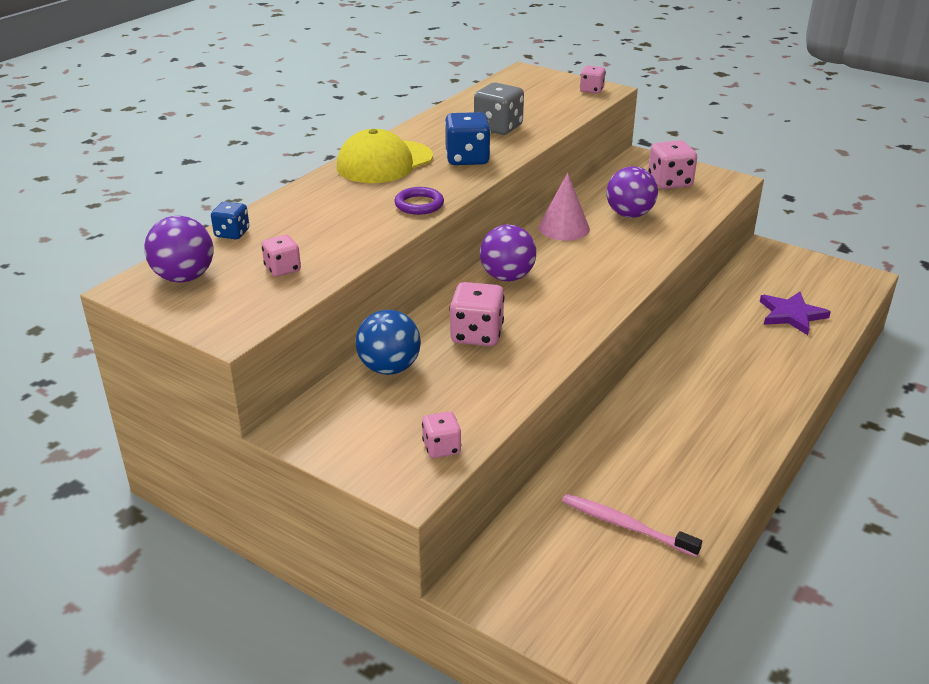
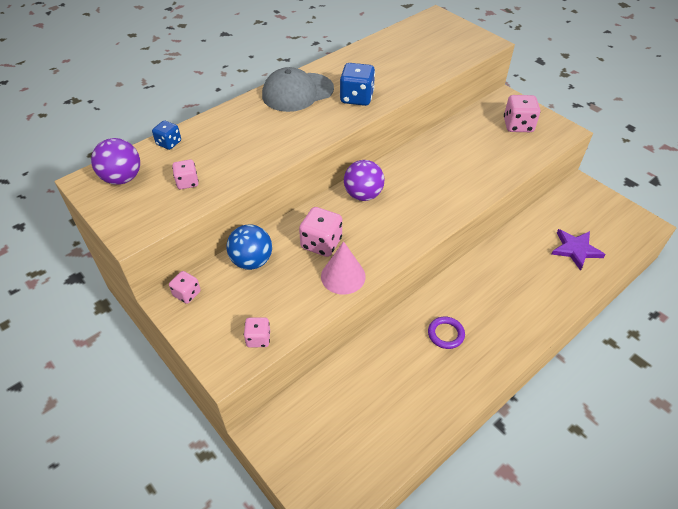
camera: 15 degrees right, 15 degrees up
yellow cap [337,129,433,183] -> grey cap [262,67,334,112]
purple ring [394,187,444,215] -> purple ring moved to [428,316,465,349]
grey dice [474,83,524,135] -> none
pink cone [539,173,590,241] -> pink cone moved to [321,241,366,295]
pink toothbrush [562,494,702,557] -> none
pink dice [580,66,606,93] -> pink dice moved to [169,271,201,304]
purple ball [607,166,658,218] -> none

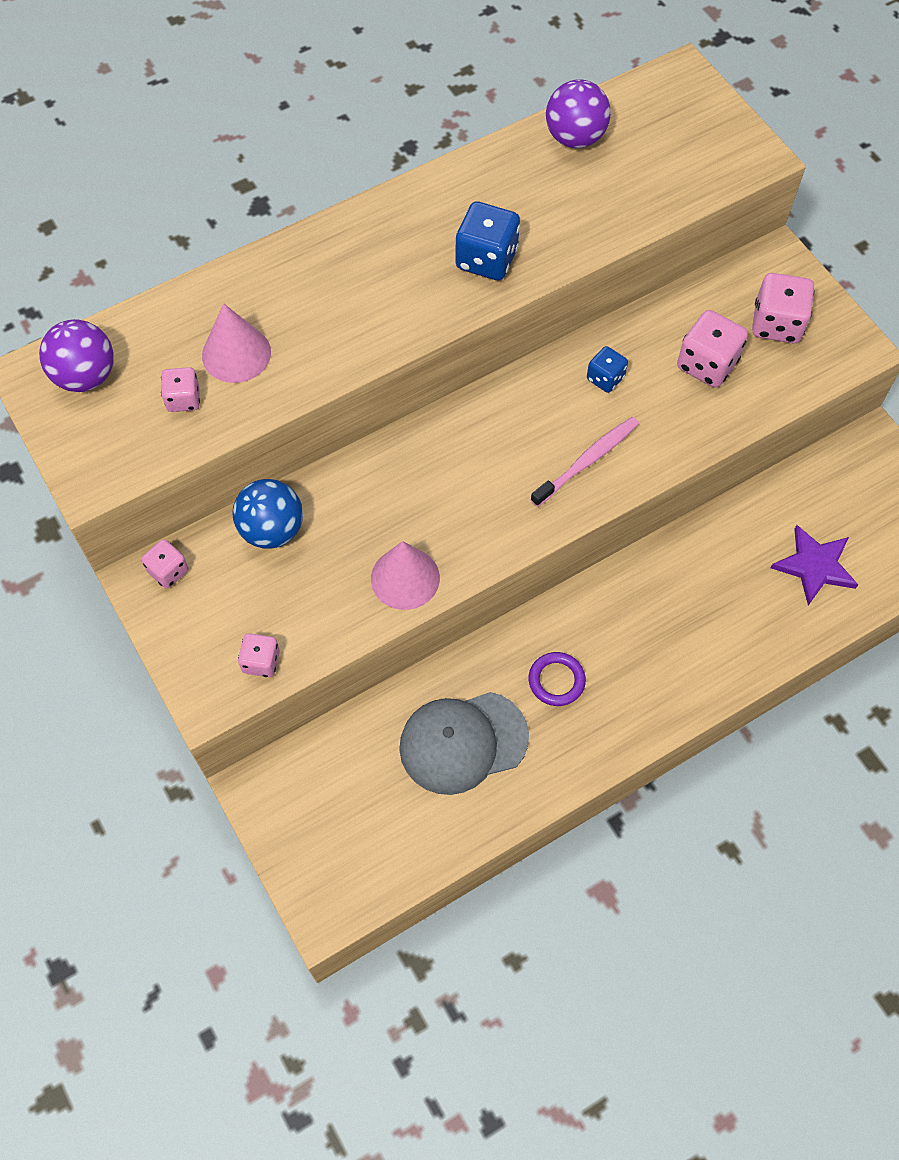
camera: 10 degrees right, 15 degrees up
blue dice [152,120,181,150] -> blue dice moved to [587,346,628,393]
grey cap [262,67,334,112] -> grey cap moved to [399,692,529,795]
pink dice [299,207,342,257] -> pink dice moved to [677,310,748,388]
purple ball [344,160,384,201] -> purple ball moved to [546,79,611,148]
none -> pink cone [202,303,271,383]
none -> pink toothbrush [530,417,639,507]

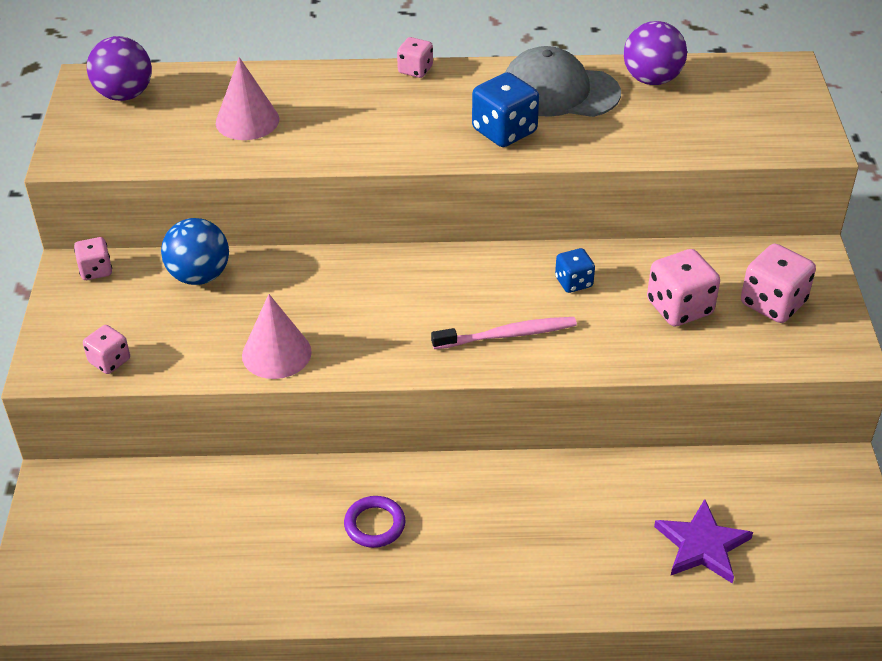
camera: 30 degrees right, 20 degrees down
pink dice [161,367,200,412] -> pink dice moved to [397,37,433,78]
grey cap [399,692,529,795] -> grey cap moved to [505,46,621,117]

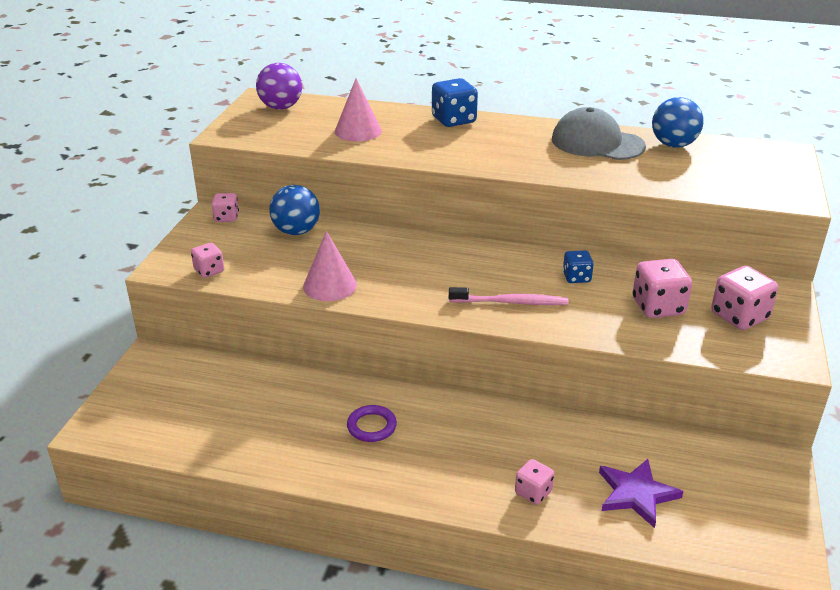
camera: 15 degrees right, 10 degrees down
pink dice [397,37,433,78] -> pink dice moved to [515,459,554,505]
blue dice [472,72,539,147] -> blue dice moved to [432,78,478,127]
purple ball [624,21,687,85] -> blue ball [652,97,704,148]

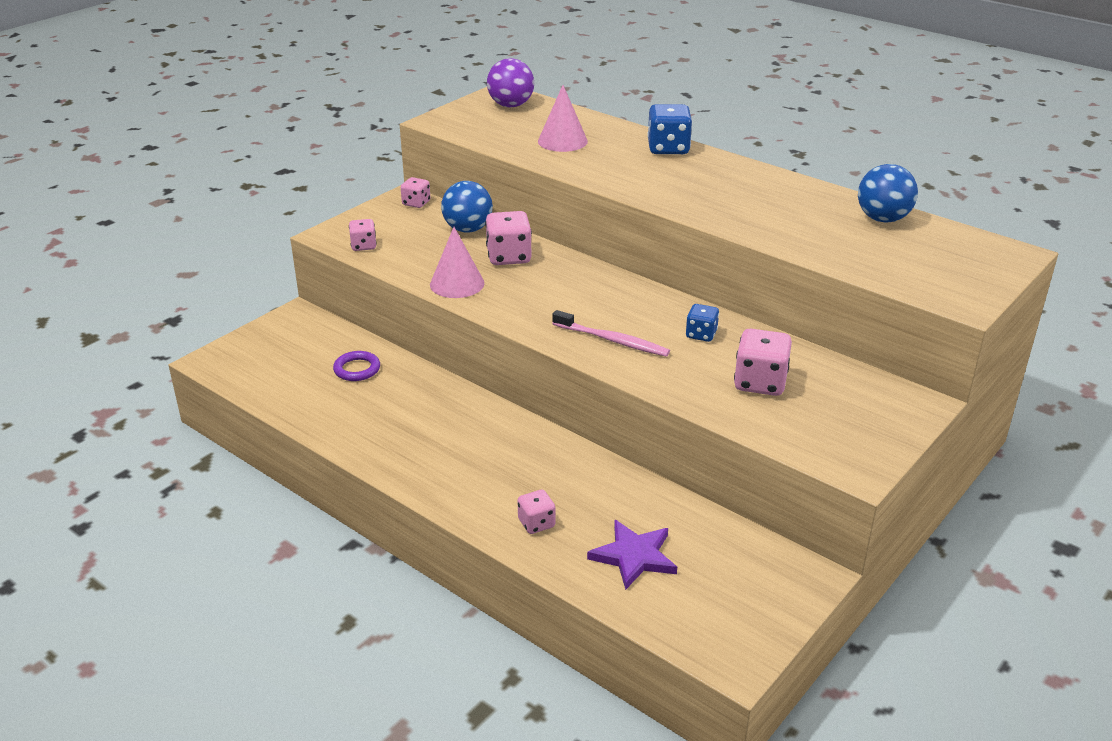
camera: 25 degrees right, 0 degrees up
purple ring [347,405,397,442] -> purple ring moved to [333,351,380,381]
grey cap [552,107,646,160] -> none
pink dice [711,266,778,330] -> pink dice moved to [485,211,532,265]

